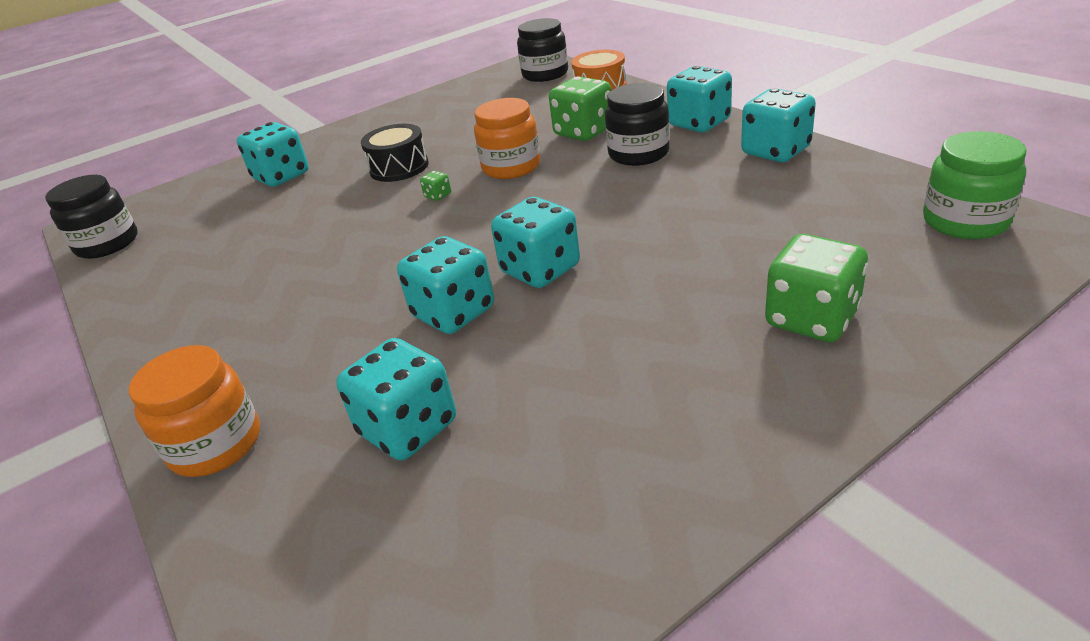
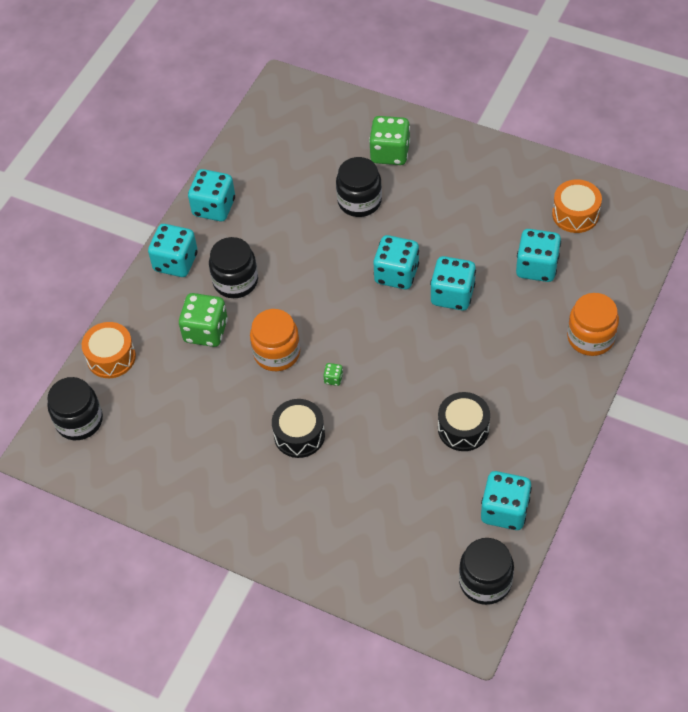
camera: 120 degrees left, 20 degrees up
turquoise dice [237,122,309,187] -> turquoise dice moved to [481,471,532,530]
green jar [923,131,1027,239] -> none
none -> black jar [336,157,382,217]
none -> black drum [438,392,490,451]
none -> orange drum [552,179,602,233]

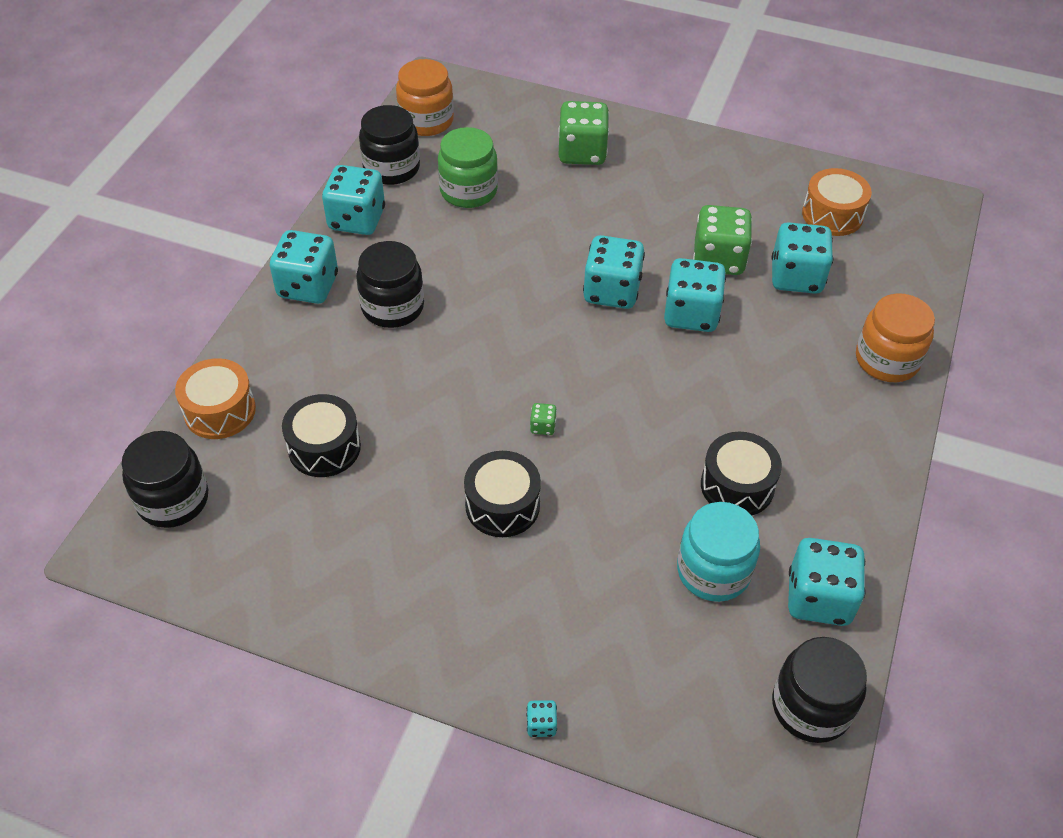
camera: 10 degrees left, 5 degrees down
green dice [179,293,228,347] -> green dice moved to [693,205,752,275]
orange jar [250,309,300,371] -> orange jar moved to [396,59,454,136]
black jar [336,157,382,217] -> black jar moved to [359,105,420,185]
none -> black drum [282,394,361,477]
none -> green jar [438,127,498,208]
none -> turquoise dice [526,700,557,737]
none -> turquoise jar [677,502,760,602]

